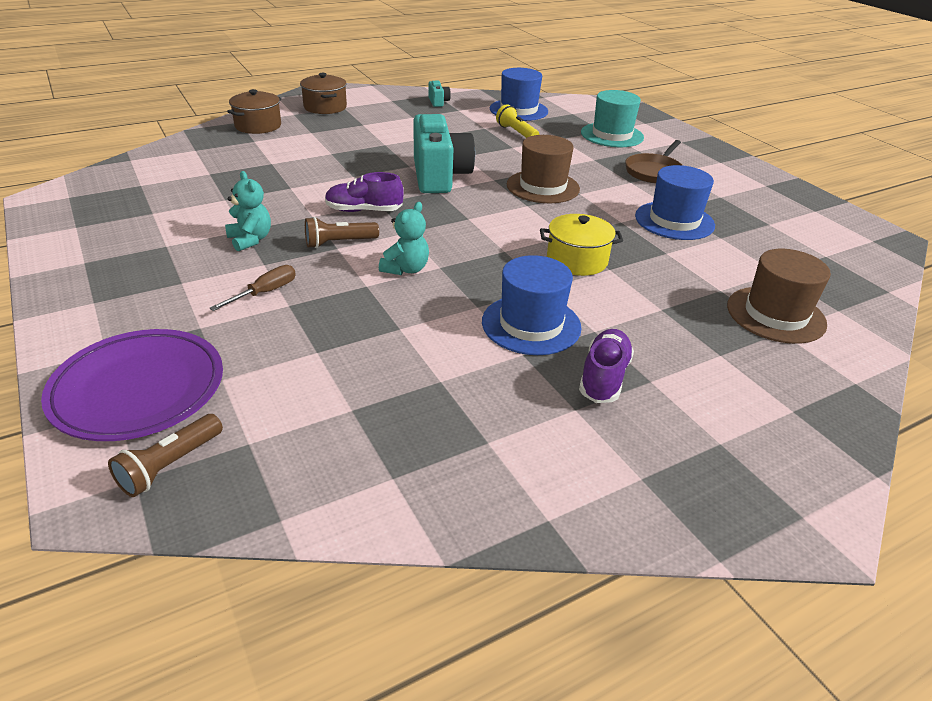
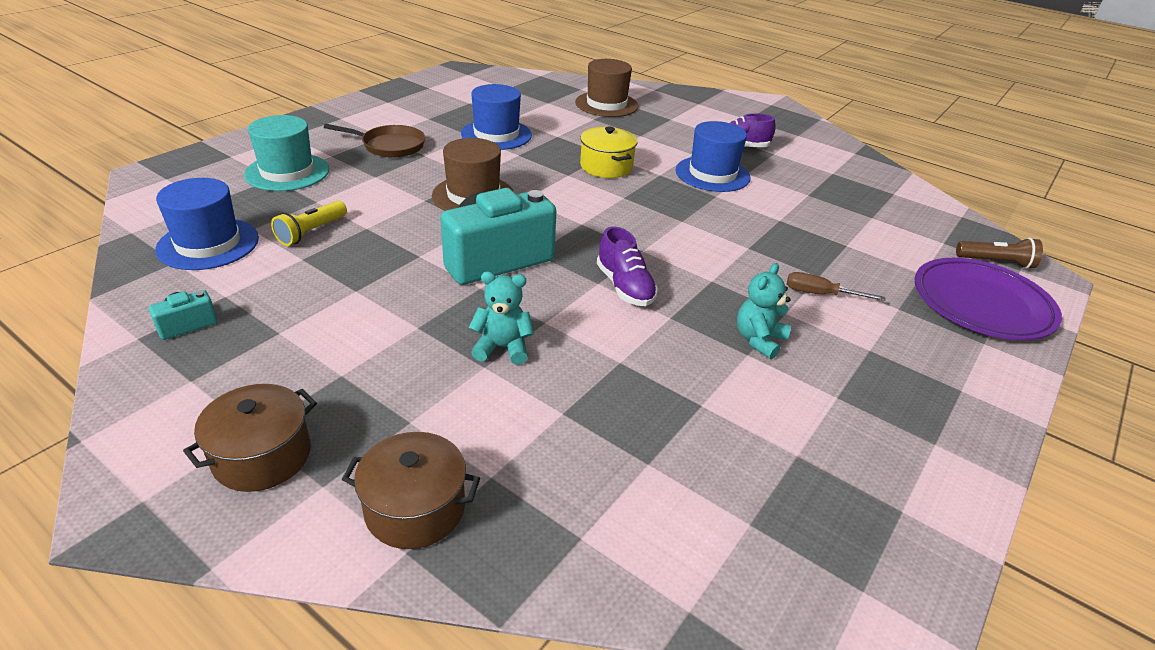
camera: 115 degrees left, 0 degrees up
brown flashlight [305,217,379,248] -> none
turquoise teddy bear [379,202,429,275] -> turquoise teddy bear moved to [469,272,534,365]

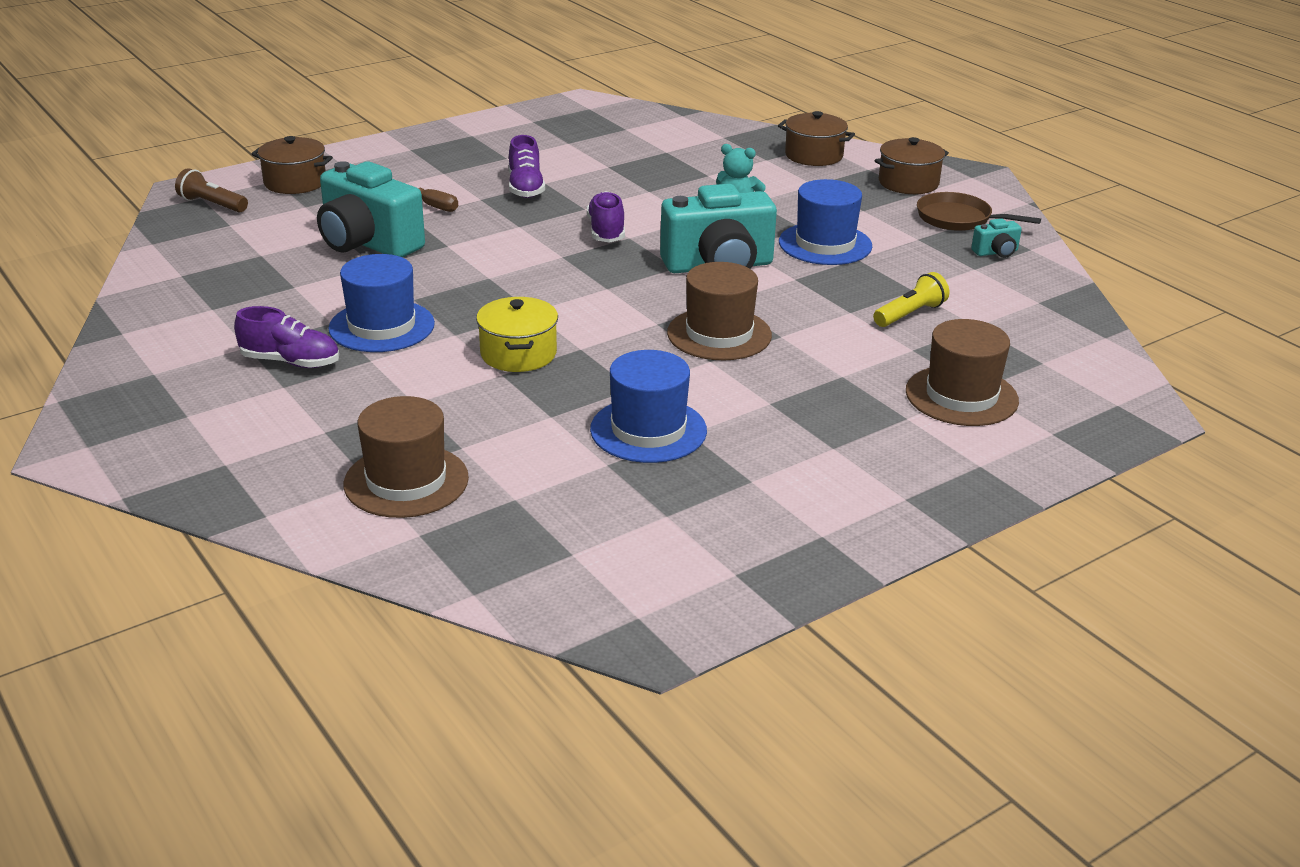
camera: 160 degrees left, 5 degrees down
blue hat [155,178,259,270] -> blue hat moved to [779,179,872,265]
turquoise hat [244,115,329,191] -> brown hat [906,319,1019,426]
brown pan [324,124,425,158] -> brown pan moved to [917,192,1041,231]
turquoise teddy bear [737,263,791,359] -> purple shoe [509,135,545,198]
purple plate [915,258,1062,340] -> brown pot [251,136,333,194]
none -> turquoise camera [317,161,425,258]

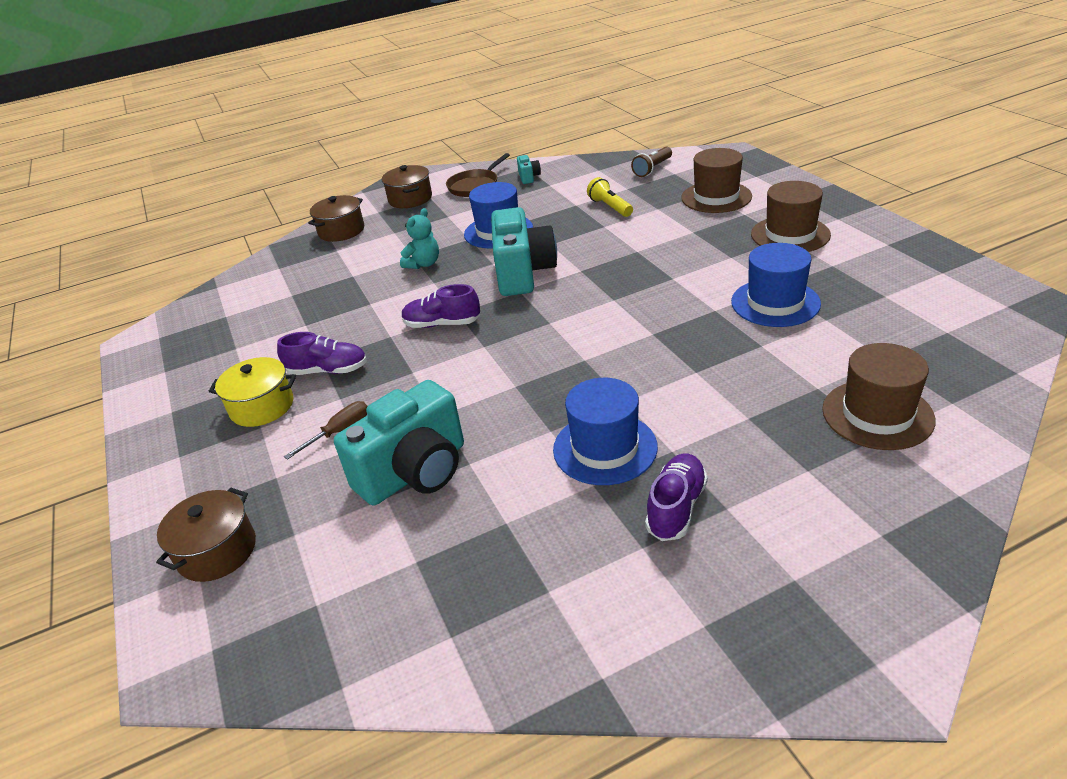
camera: 75 degrees left, 5 degrees up
brown flashlight [175,168,248,212] -> brown flashlight moved to [631,147,672,177]
yellow pot [476,297,558,372] -> yellow pot moved to [209,357,296,427]
brown hat [667,262,772,360] -> brown hat moved to [751,181,831,252]

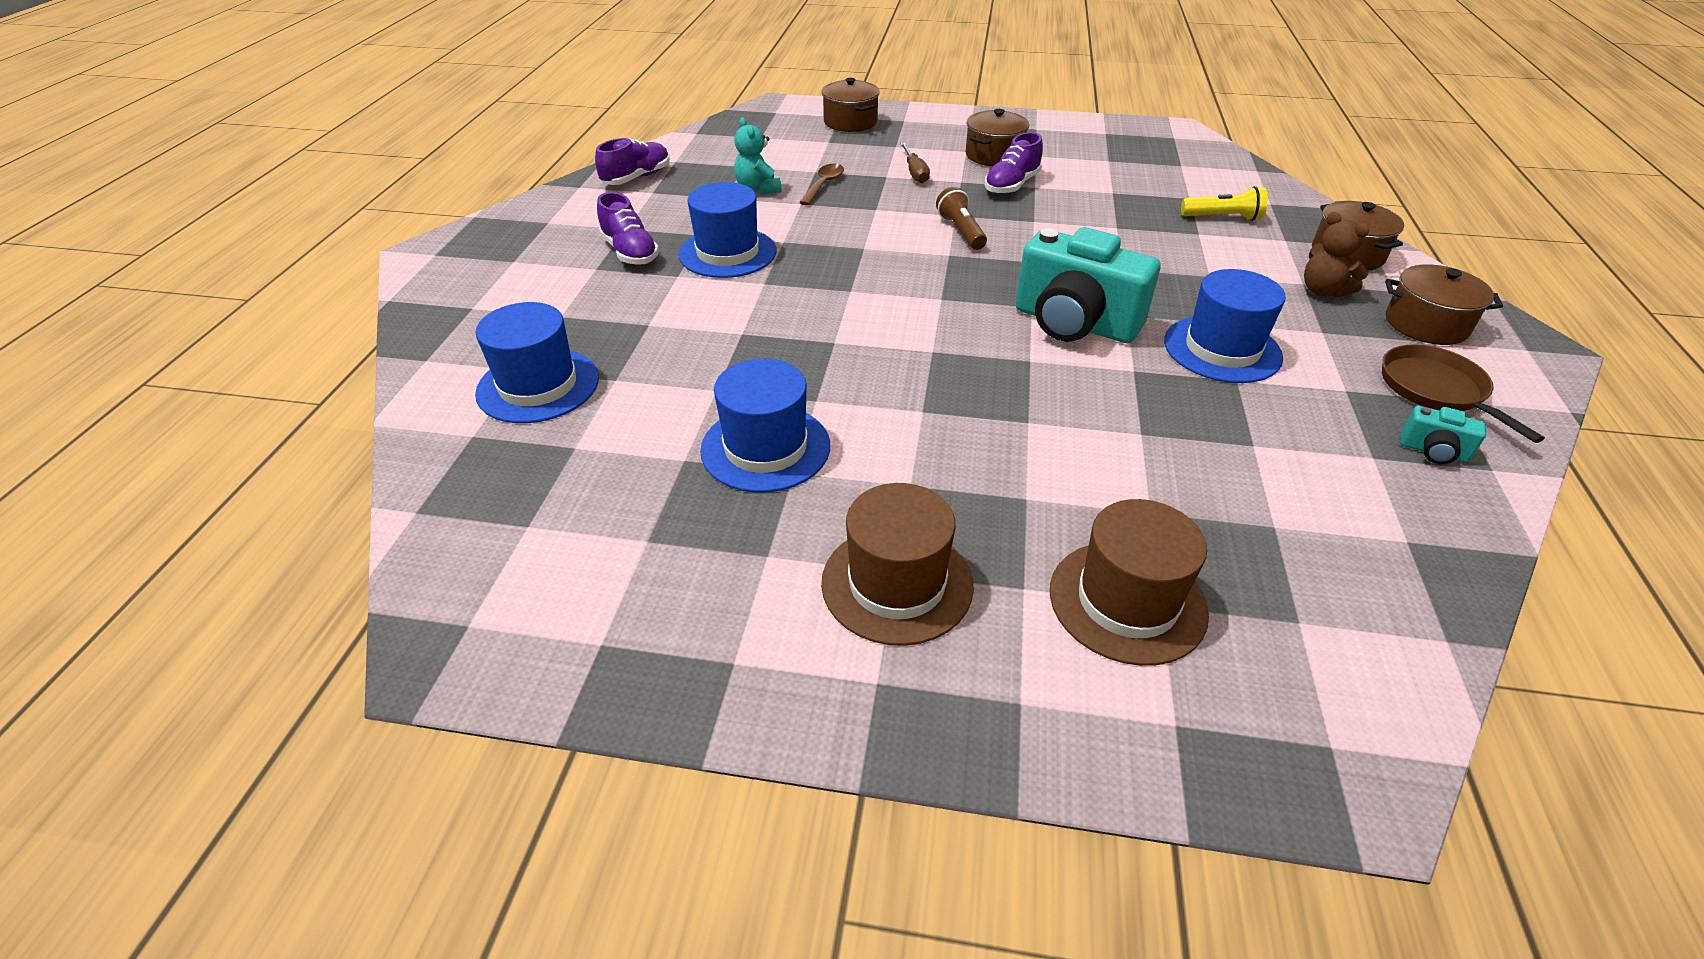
camera: 120 degrees right, 5 degrees up
yellow pot [209,357,296,427] -> brown pot [966,109,1029,166]
turquoise camera [334,380,464,505] -> brown spoon [799,164,844,205]
turquoise teddy bear [400,208,439,269] -> turquoise teddy bear moved to [734,117,782,194]
purple shoe [401,284,480,328] -> purple shoe moved to [595,138,670,185]
yellow flashlight [587,177,633,217] -> yellow flashlight moved to [1181,186,1268,221]
brown flashlight [631,147,672,177] -> brown flashlight moved to [936,187,987,250]
brown hat [822,343,936,450] -> blue hat [475,302,599,423]
none -> brown teddy bear [1304,212,1370,298]

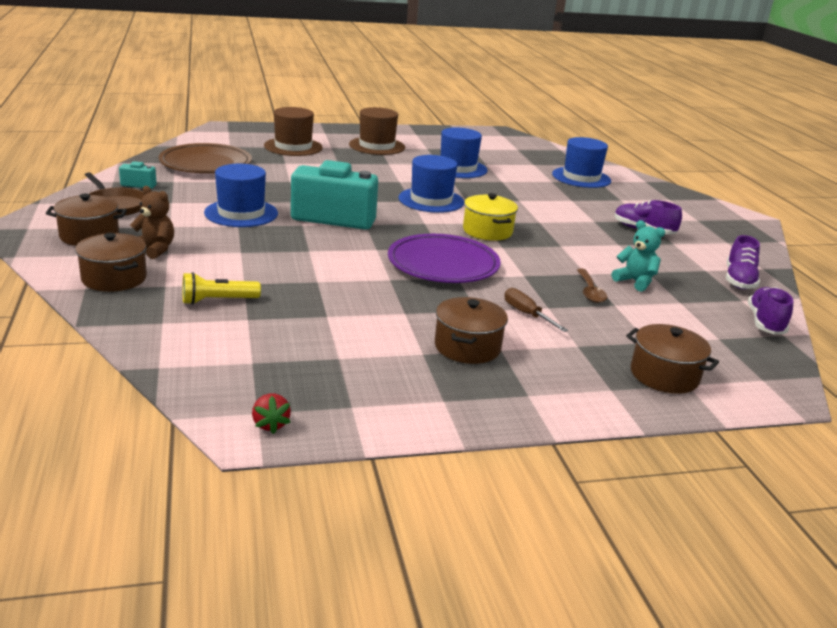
camera: 155 degrees right, 15 degrees down
blue hat [678,182,777,278] -> blue hat moved to [399,155,464,213]
brown flashlight [936,187,987,250] -> purple plate [388,234,501,283]
purple shoe [984,132,1043,195] -> purple shoe moved to [748,287,793,334]
none -> brown plate [159,143,252,173]
none -> red strawberry [252,393,291,434]
none -> yellow pot [463,193,518,241]

